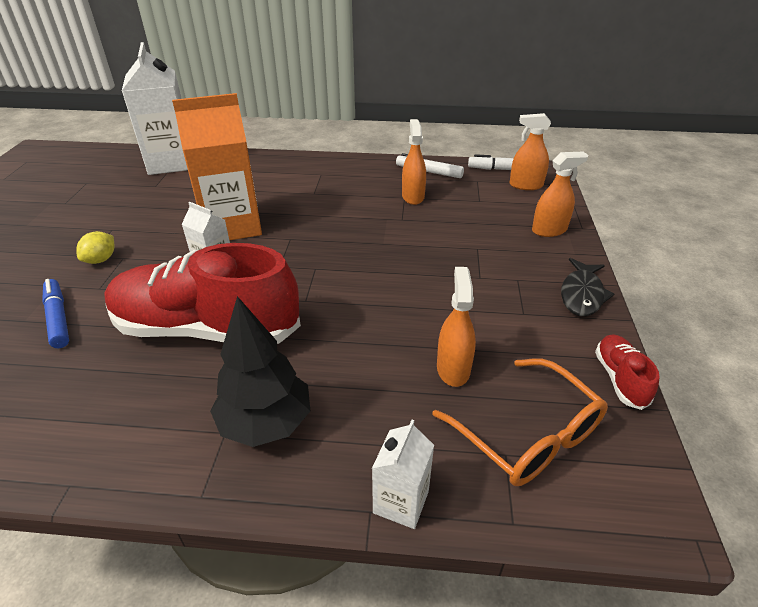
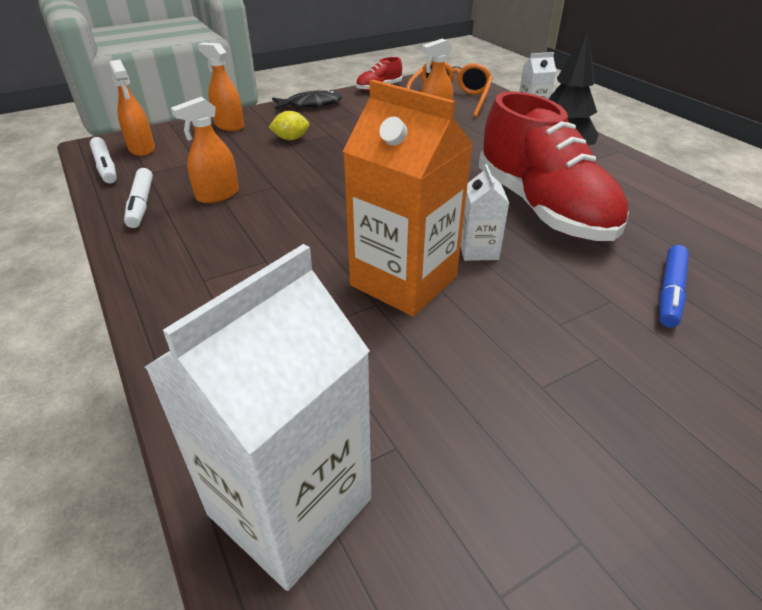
camera: 125 degrees left, 0 degrees up
yellow lemon [76,231,115,264] -> yellow lemon moved to [269,111,310,140]

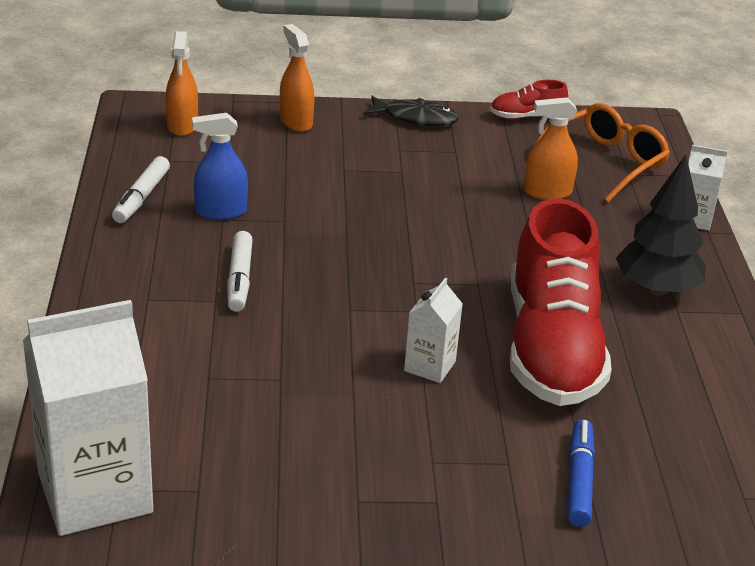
camera: 25 degrees right, 5 degrees down
white marker [90,137,117,183] -> white marker moved to [227,231,253,312]
orange spray bottle [171,97,239,203] -> blue spray bottle [192,113,248,220]
yellow lemon [269,111,310,140] -> none
orange carton [343,80,473,316] -> none
blue marker [659,245,689,328] -> blue marker turned 135 degrees clockwise [567,419,595,527]

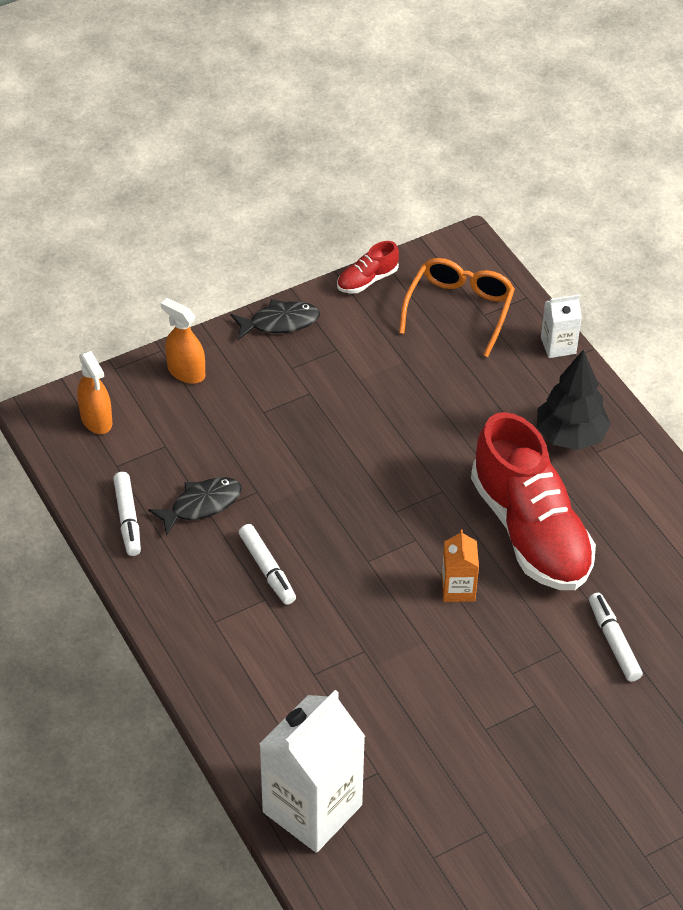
camera: 25 degrees left, 15 degrees up
blue spray bottle [192,113,248,220] -> black fish [148,477,242,536]
white carton [404,278,463,383] -> orange carton [442,529,479,602]
orange spray bottle [524,97,578,200] -> none
blue marker [567,419,595,527] -> white marker [589,593,643,682]

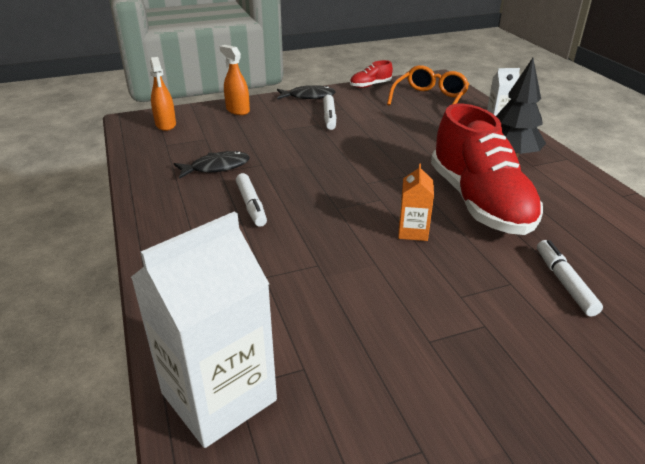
camera: 10 degrees right, 15 degrees down
white marker [113,472,141,556] -> white marker moved to [323,95,336,130]

